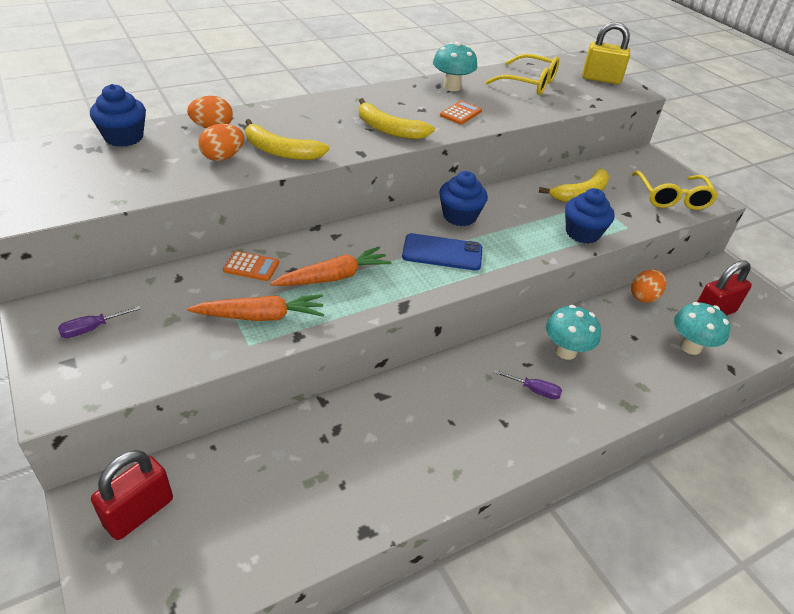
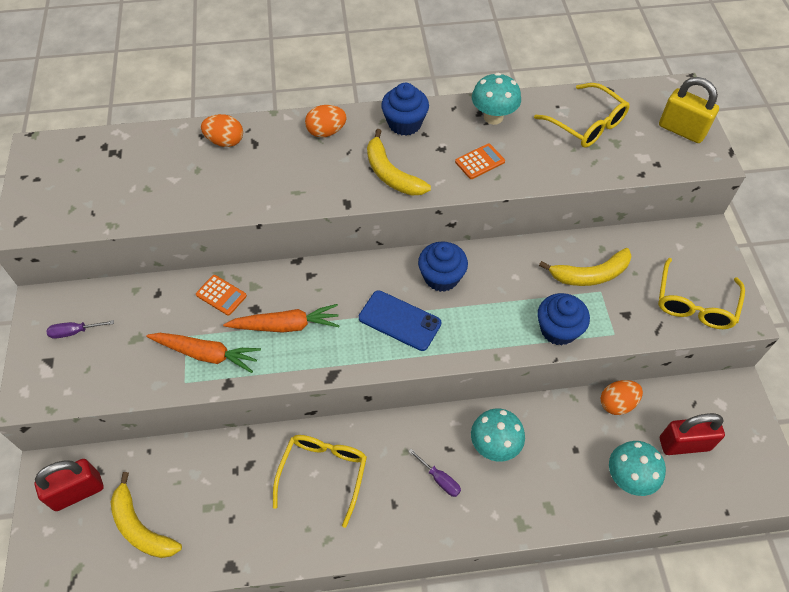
camera: 25 degrees right, 15 degrees up
blue cupcake [90,84,146,147] -> blue cupcake moved to [381,83,429,136]
orange egg [198,124,244,161] -> orange egg moved to [305,105,347,137]
yellow banana [245,119,330,160] -> yellow banana moved to [111,472,182,558]
none -> yellow glasses [273,435,367,528]

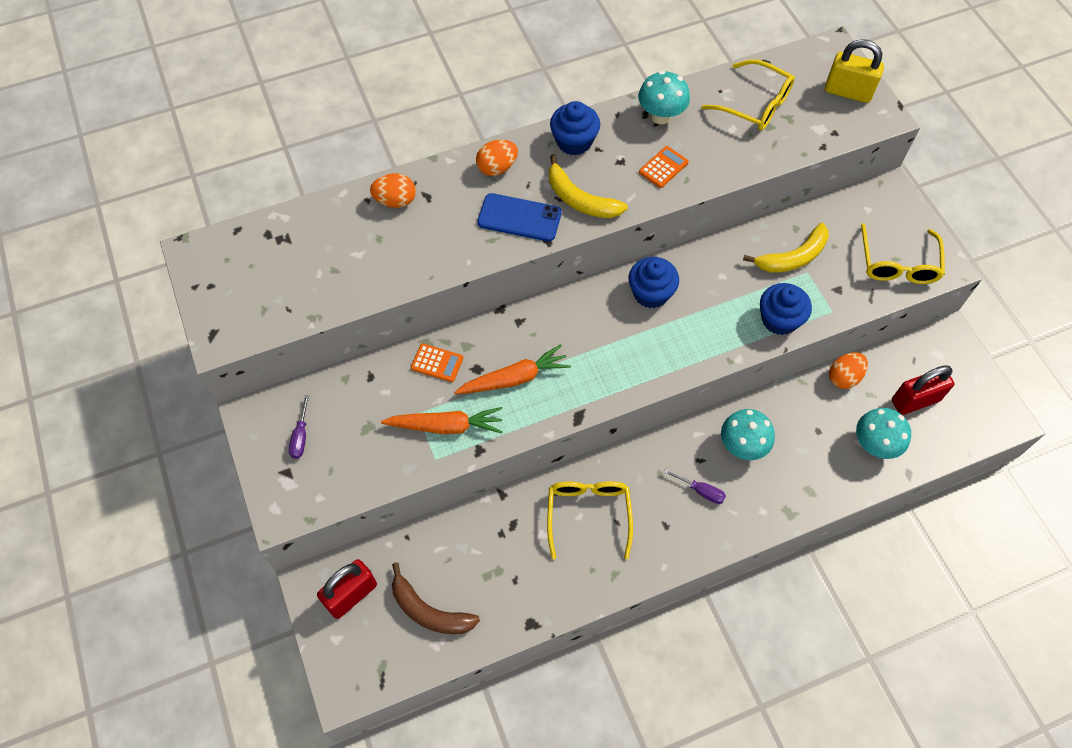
camera: 15 degrees left, 5 degrees up
purple screwdriver [46,320,114,339] -> purple screwdriver turned 60 degrees counterclockwise [289,395,309,459]
yellow banana [111,472,182,558] -> brown banana [392,562,480,634]
blue phone [359,290,442,351] -> blue phone moved to [477,193,562,241]

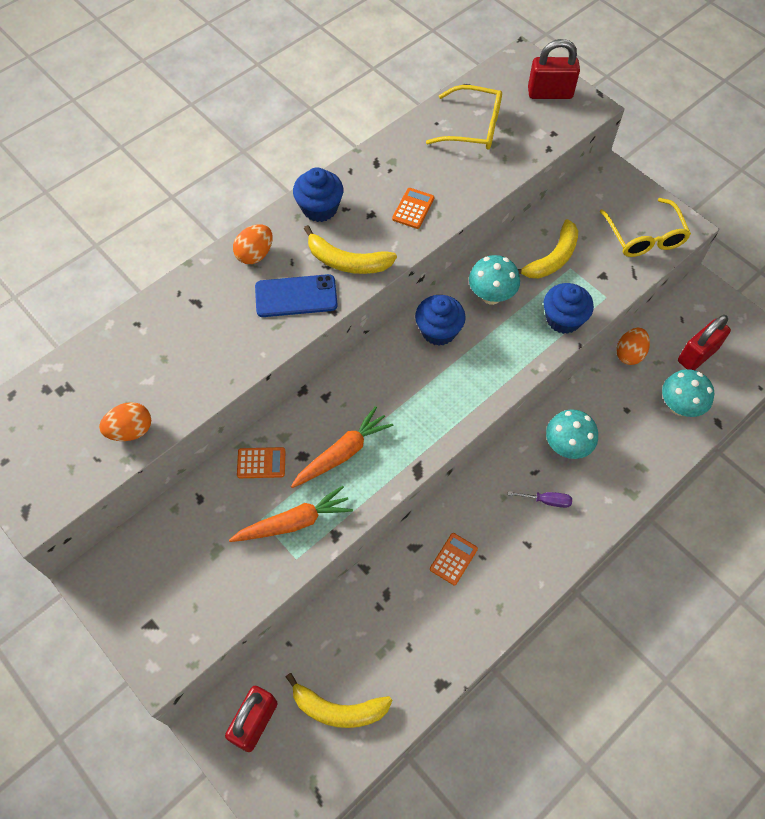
camera: 20 degrees left, 0 degrees up
purple screwdriver [289,395,309,459] -> none
orange egg [370,173,416,208] -> orange egg moved to [99,402,151,441]
brown banana [392,562,480,634] -> yellow banana [286,673,392,728]
yellow glasses [547,481,633,559] -> orange calculator [430,533,478,585]
turquoise mushroom [638,71,690,124] -> turquoise mushroom moved to [469,255,520,305]
yellow padlock [825,39,884,103] -> red padlock [528,39,580,99]

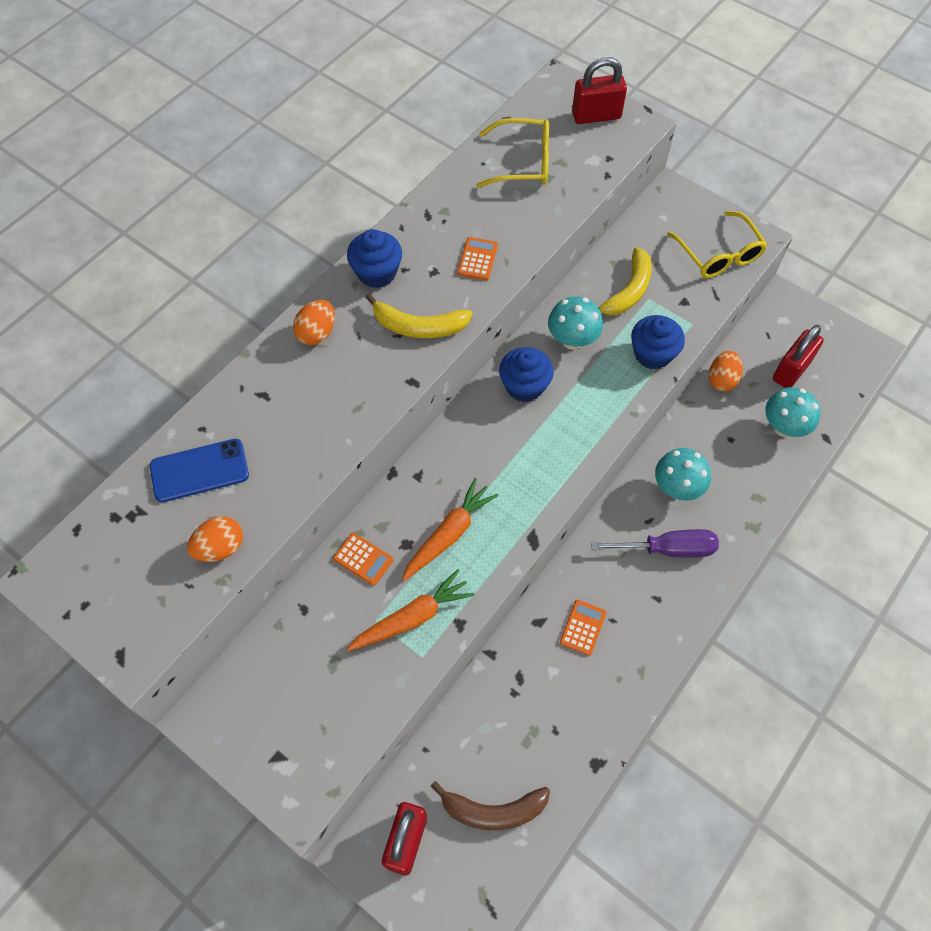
camera: 10 degrees left, 0 degrees up
orange calculator [237,447,285,478] -> orange calculator turned 45 degrees clockwise [333,533,393,586]
blue phone [255,274,338,317] -> blue phone moved to [150,439,249,502]
yellow banana [286,673,392,728] -> brown banana [431,781,550,830]
purple screwdriver [508,491,572,508] -> purple screwdriver [591,529,719,557], size x1.83

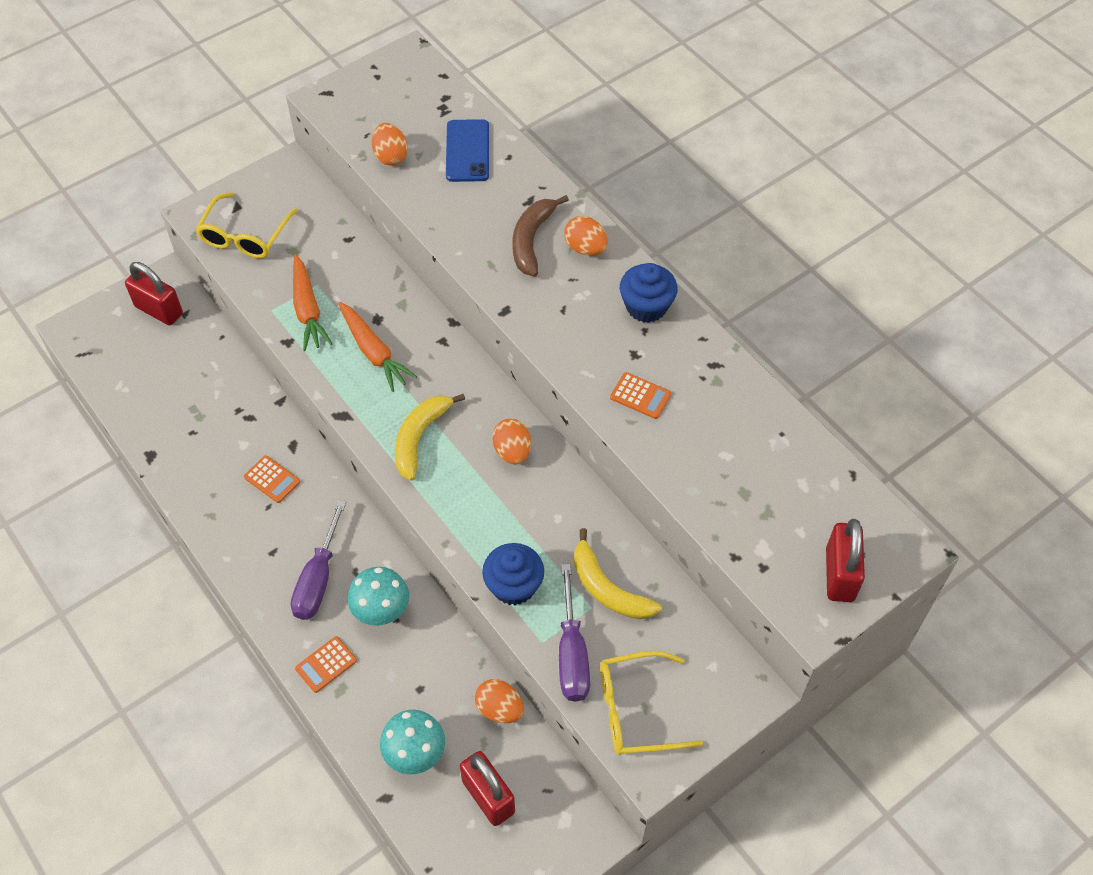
camera: 105 degrees right, 5 degrees down
orange calculator [333,533,393,586] -> orange calculator moved to [295,636,357,693]
yellow banana [365,293,473,338] -> yellow banana moved to [395,394,465,481]
brown banana [431,781,550,830] -> brown banana moved to [512,195,569,277]
yellow glasses [476,118,549,188] -> yellow glasses moved to [195,192,297,259]
blue cupcake [499,347,554,402] -> orange egg [492,419,531,465]
turquoise mushroom [548,296,603,350] -> none
none -> purple screwdriver [559,564,590,702]

